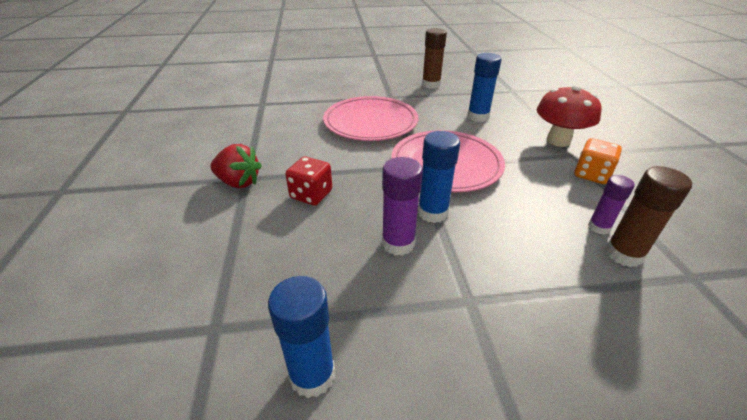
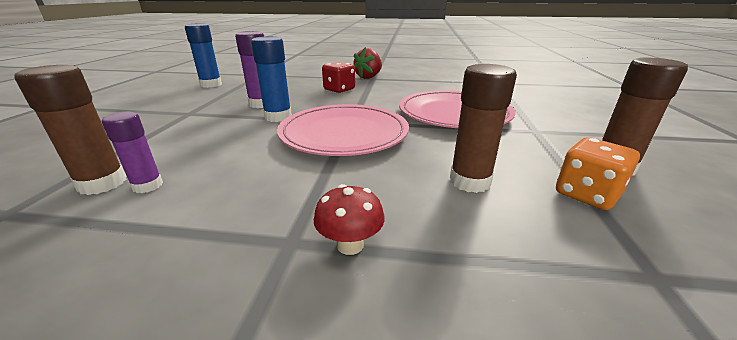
camera: 105 degrees right, 10 degrees down
blue glue stick [467,53,502,122] -> brown glue stick [450,64,517,193]
red mushroom [537,85,601,147] -> red mushroom [314,184,385,255], size x0.53
orange dice [574,138,622,184] -> orange dice moved to [556,137,640,210]

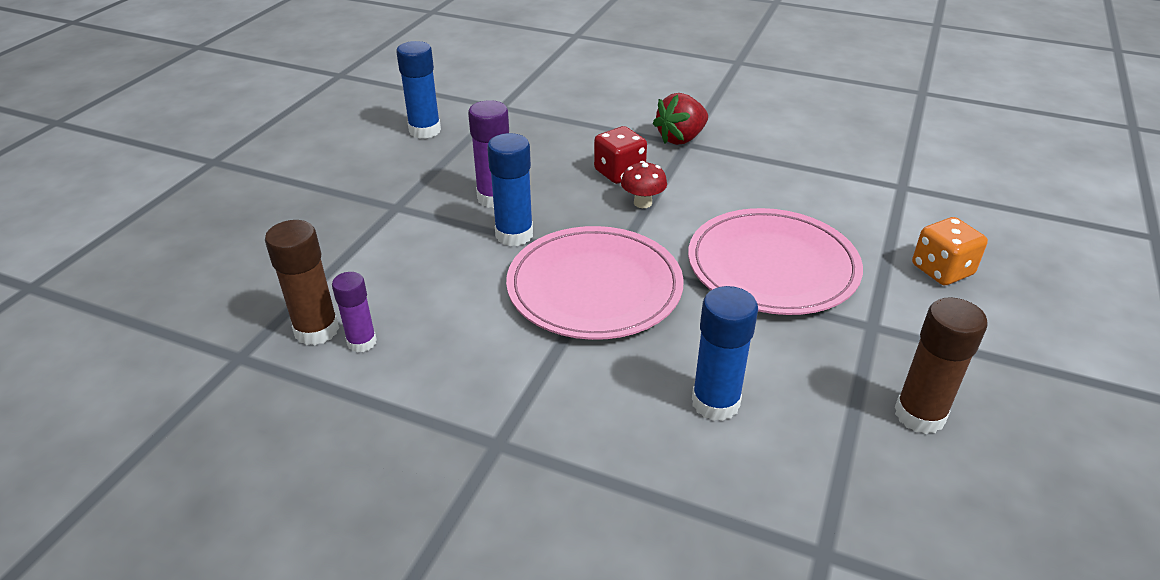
camera: 15 degrees right, 10 degrees up
red mushroom [314,184,385,255] -> red mushroom moved to [621,161,667,208]
brown glue stick [450,64,517,193] -> blue glue stick [692,286,758,421]
orange dice [556,137,640,210] -> orange dice moved to [912,217,988,285]

